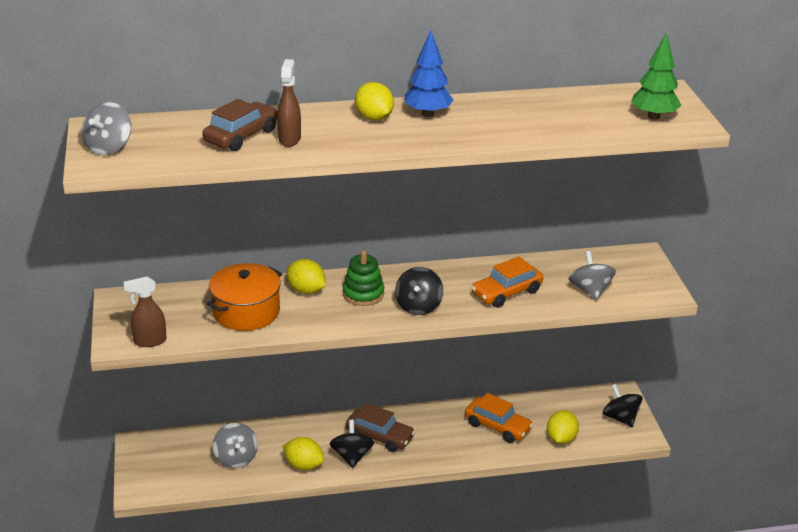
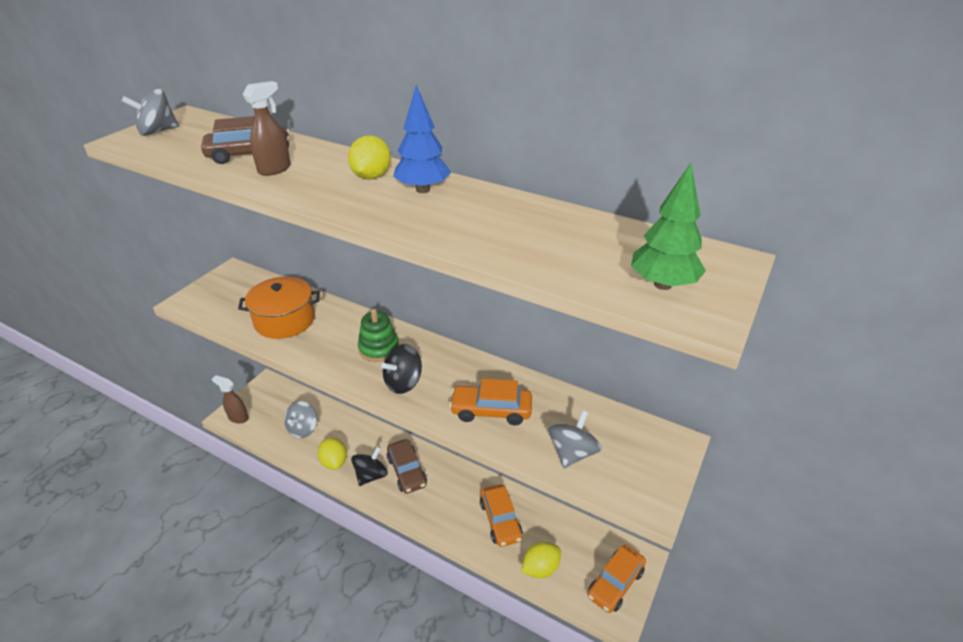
camera: 40 degrees right, 5 degrees up
brown spray bottle [124,277,166,347] -> brown spray bottle moved to [212,375,249,424]
yellow lemon [287,259,326,294] -> none
black spinning top [603,384,643,427] -> orange car [588,545,646,613]

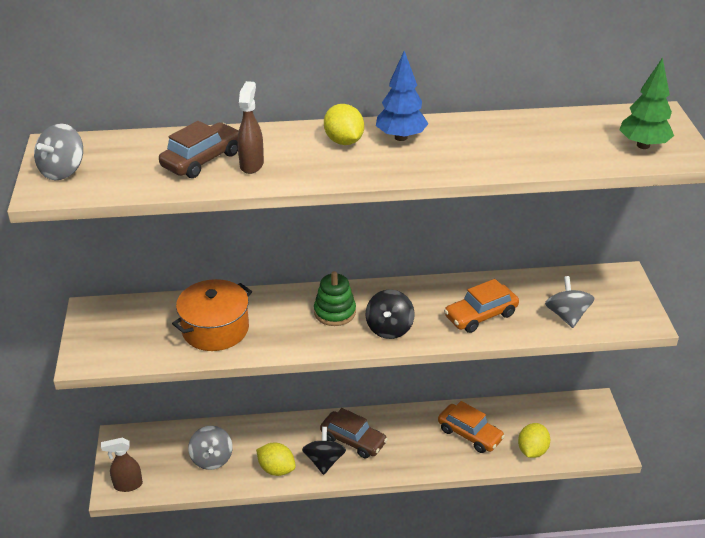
camera: 35 degrees left, 0 degrees up
orange car [588,545,646,613] -> none

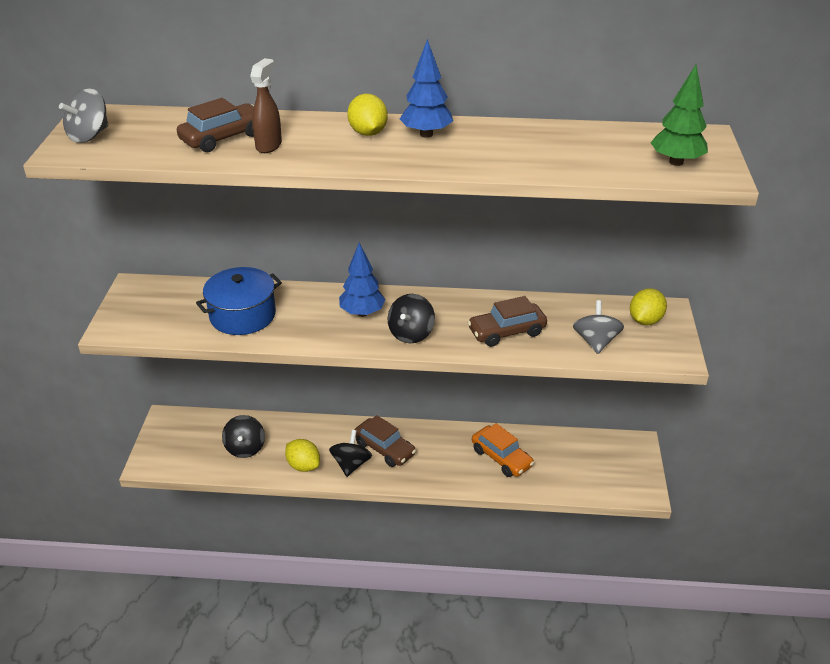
camera: 10 degrees right, 0 degrees up
brown spray bottle [101,438,143,492] -> none
orange pot [172,279,252,351] -> blue pot [196,267,282,335]
grey spinning top [188,426,233,470] -> black spinning top [222,415,265,458]
green stacking toy [314,271,356,326] -> blue tree [339,243,386,317]
orange car [444,279,519,333] -> brown car [467,296,547,347]
yellow lemon [518,423,550,458] -> yellow lemon moved to [630,288,667,325]

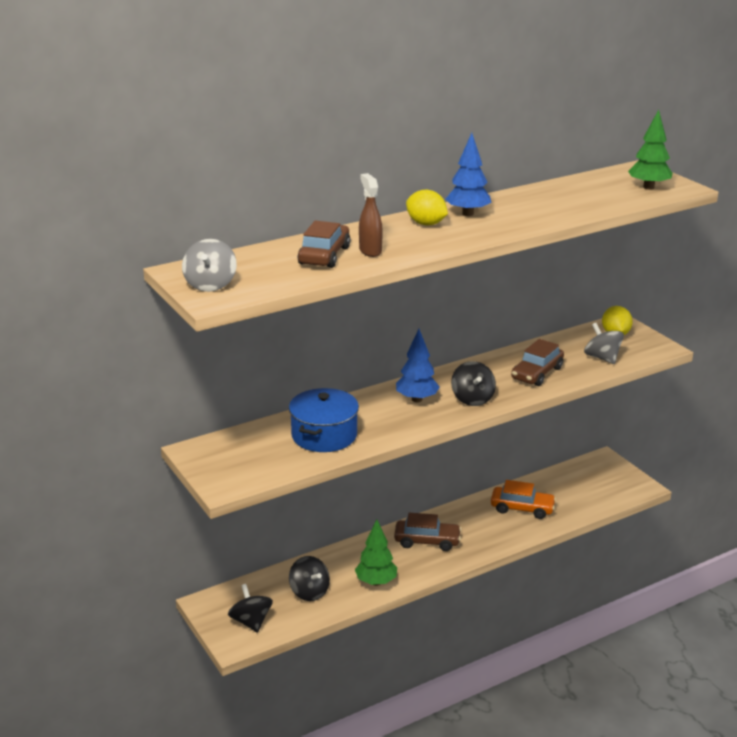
camera: 35 degrees left, 10 degrees down
yellow lemon [285,439,320,472] -> green tree [355,520,397,586]
black spinning top [329,430,372,477] -> black spinning top moved to [228,584,273,633]

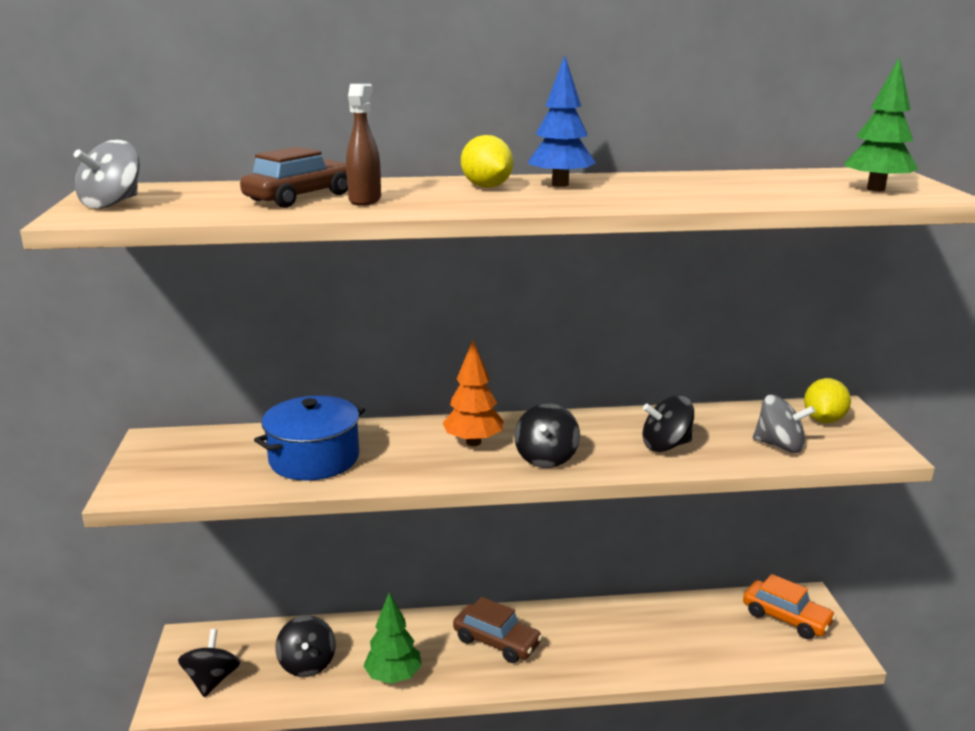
camera: 25 degrees right, 5 degrees down
blue tree [396,329,439,402] -> orange tree [443,340,504,446]
orange car [491,480,556,519] -> orange car moved to [743,574,836,639]
brown car [511,339,564,386] -> black spinning top [642,395,694,452]
grey spinning top [584,323,624,364] -> grey spinning top turned 120 degrees clockwise [753,394,815,453]

